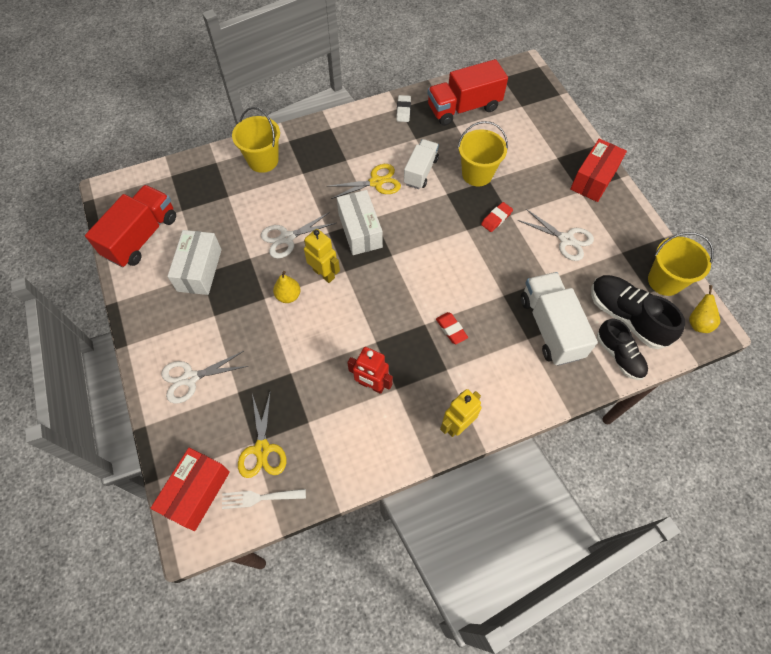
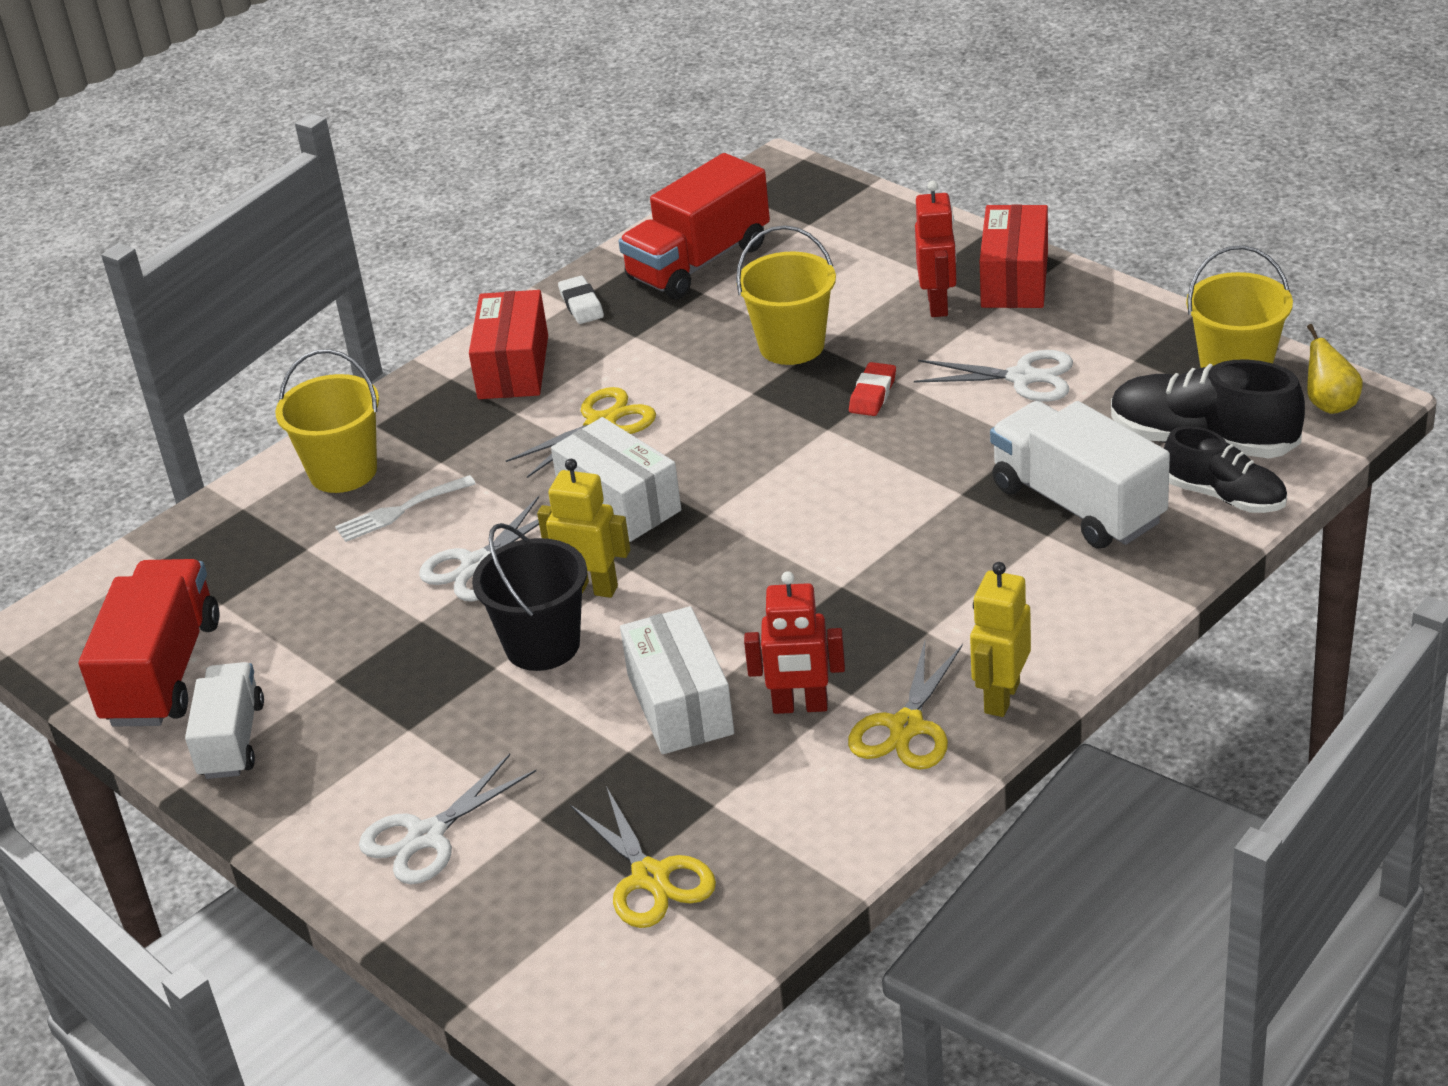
camera: 20 degrees left, 25 degrees down
red box [151,448,230,531] -> red box moved to [469,290,548,399]
white box [167,230,222,295] -> white box moved to [620,606,734,754]
white fork [222,489,306,509] -> white fork moved to [335,475,476,542]
yellow pear [273,271,301,303] -> black bucket [472,523,587,671]
white truck [404,139,439,189] -> white truck moved to [185,662,264,779]
red eraser [436,312,468,344] -> none
none -> yellow scissors [848,641,963,770]
none -> red robot [915,181,957,317]

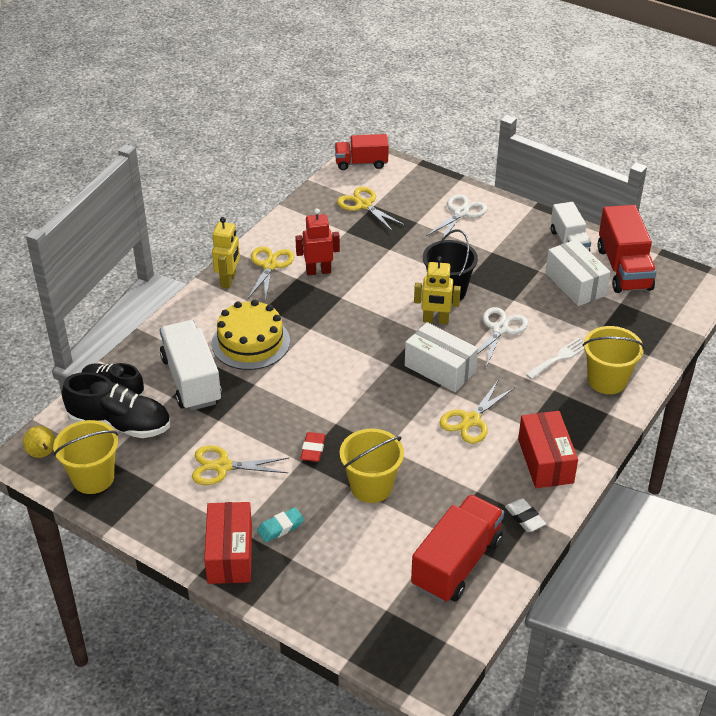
camera: 165 degrees right, 5 degrees up
white box [620,606,734,754] -> white box moved to [545,239,611,306]
white scissors [914,350,1073,402] -> yellow scissors [192,445,289,485]
red robot [915,181,957,317] -> turquoise eraser [257,507,304,543]
white truck [990,401,1170,549] -> white truck turned 150 degrees counterclockwise [160,320,222,411]
none -> yellow cake [212,300,290,370]
none -> red truck [335,134,389,170]

